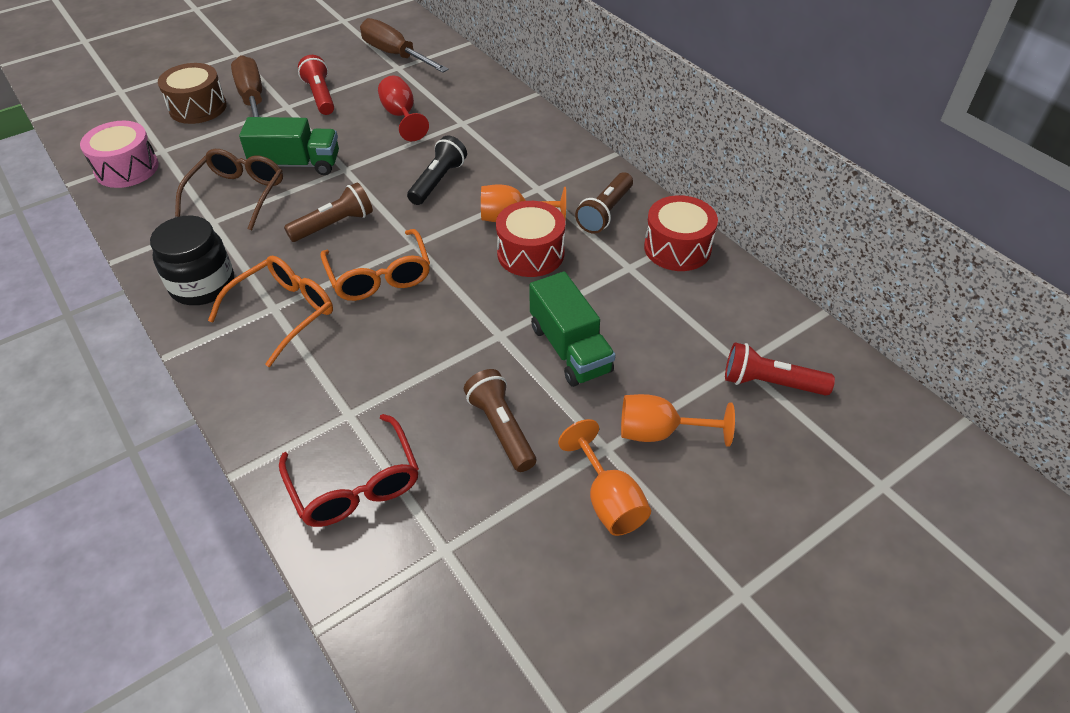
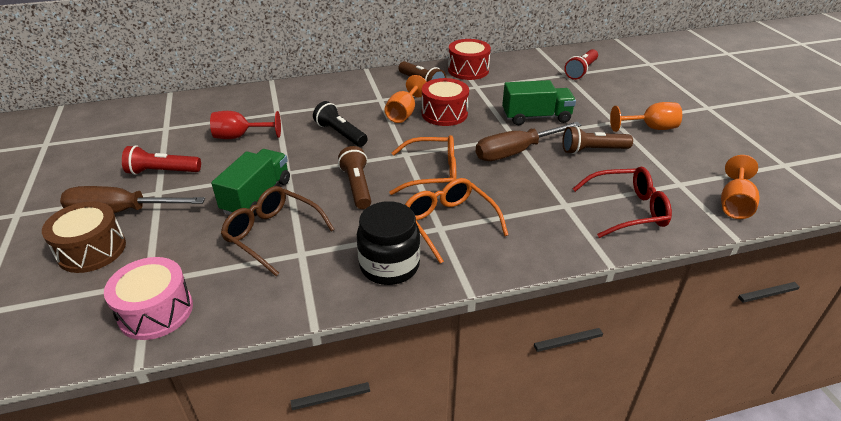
camera: 70 degrees left, 10 degrees down
brown screwdriver [360,18,449,73] -> brown screwdriver moved to [476,122,582,161]
orange goblet [621,394,735,447] -> orange goblet moved to [721,155,760,219]

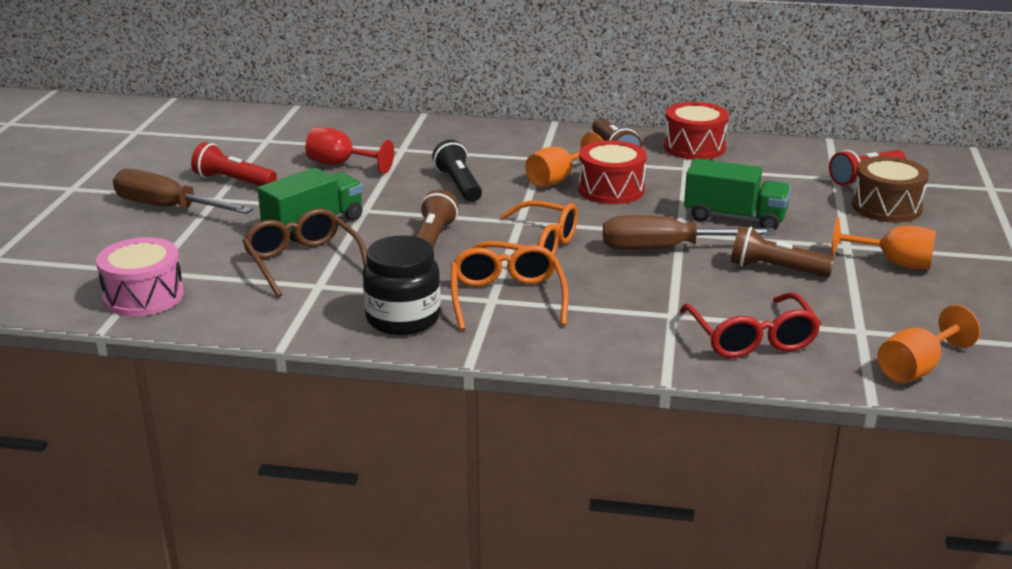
camera: 25 degrees right, 10 degrees down
brown drum [42,201,126,273] -> brown drum moved to [852,156,929,223]
red glasses [573,167,672,238] -> red glasses turned 60 degrees clockwise [680,292,821,358]

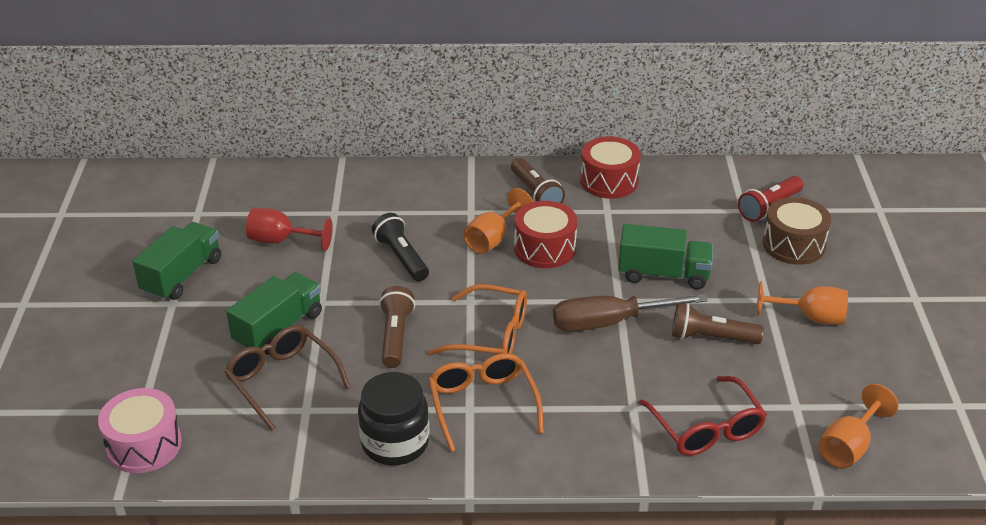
camera: 10 degrees left, 10 degrees up
brown screwdriver [113,169,253,214] -> none
red flashlight [191,142,277,186] -> green truck [132,222,221,301]

